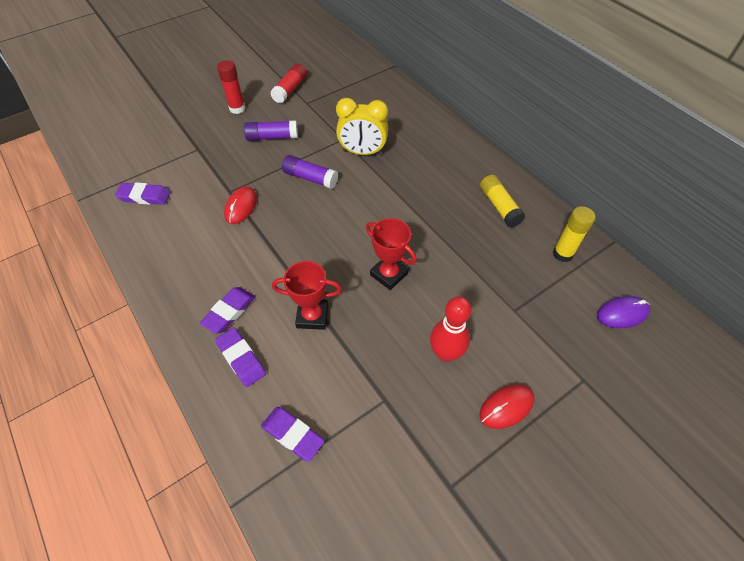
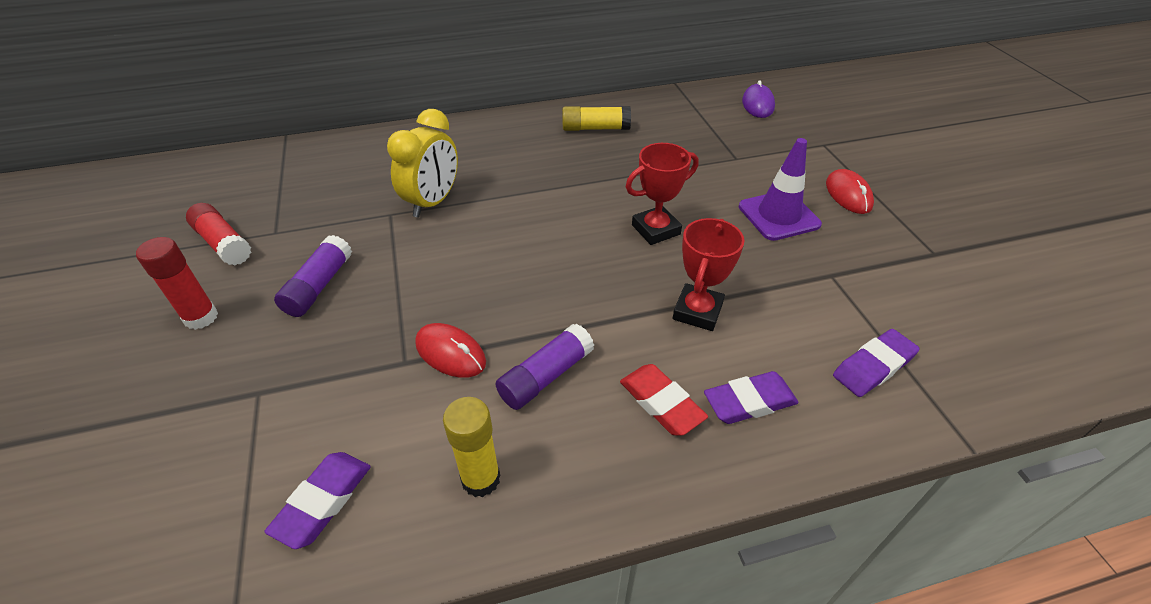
camera: 70 degrees left, 10 degrees down
purple eraser [200,287,255,334] -> red eraser [620,364,708,436]
purple glue stick [282,155,338,189] -> purple glue stick moved to [496,324,594,410]
red bowling pin [430,296,472,362] -> purple traffic cone [739,138,822,241]
yellow glue stick [553,206,596,262] -> yellow glue stick moved to [443,397,500,497]

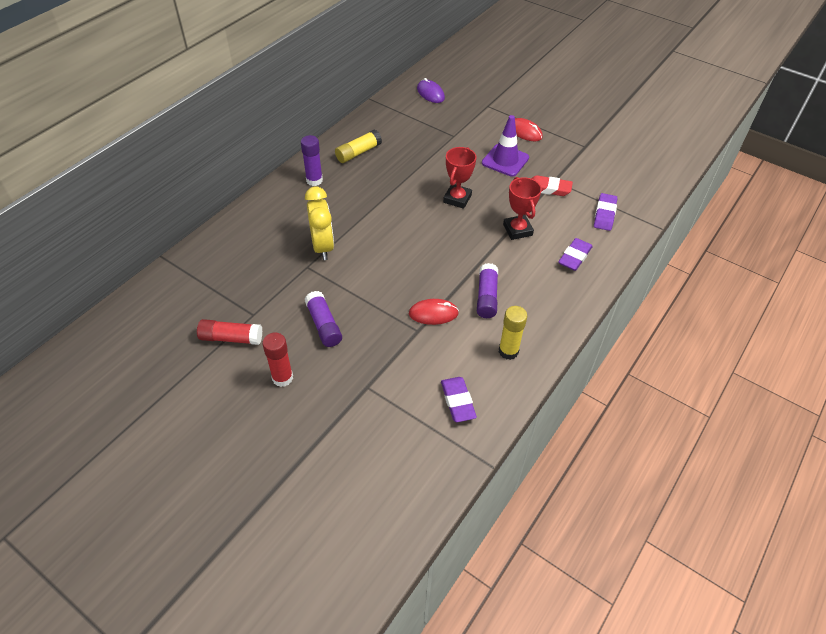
camera: 40 degrees left, 5 degrees up
red eraser [620,364,708,436] -> red eraser moved to [531,175,573,196]
none -> purple glue stick [301,135,323,186]

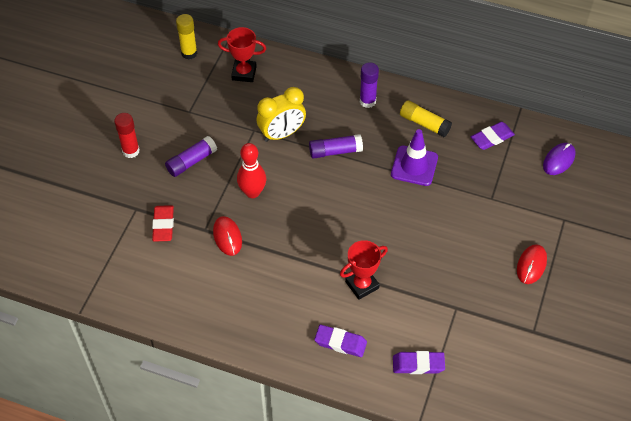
camera: 75 degrees right, 5 degrees up
red glue stick [197,319,262,345] -> none
purple eraser [441,377,477,422] -> purple eraser moved to [471,122,515,150]
red trophy [443,147,476,209] -> red trophy moved to [218,27,266,82]
purple glue stick [477,263,498,318] -> purple glue stick moved to [309,134,363,159]
purple traffic cone [482,115,529,177] -> purple traffic cone moved to [391,129,438,186]
yellow glue stick [499,306,527,360] -> yellow glue stick moved to [176,14,197,60]
red eraser [531,175,573,196] -> red eraser moved to [152,205,174,242]
none -> red bowling pin [237,143,266,198]

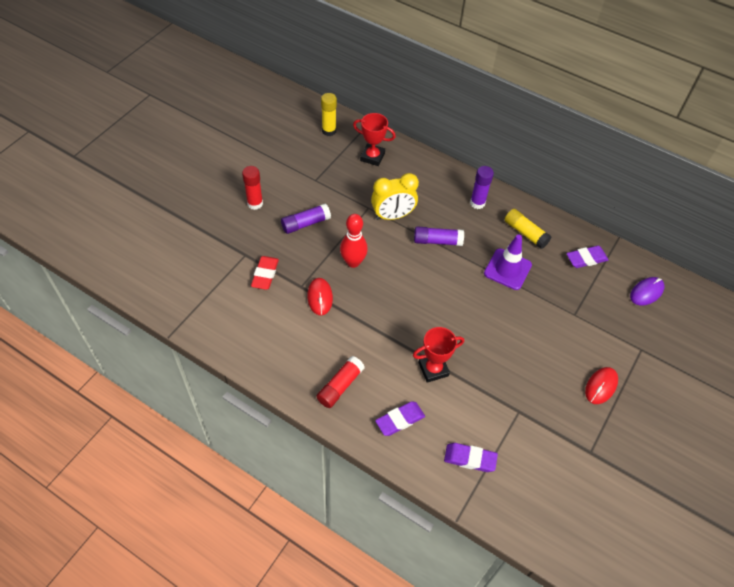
camera: 10 degrees right, 0 degrees up
purple eraser [314,325,367,357] -> purple eraser turned 60 degrees counterclockwise [375,401,425,436]
none -> red glue stick [316,356,365,408]

